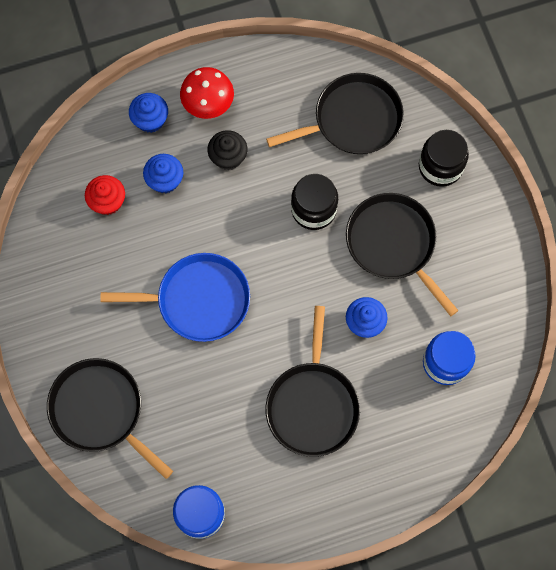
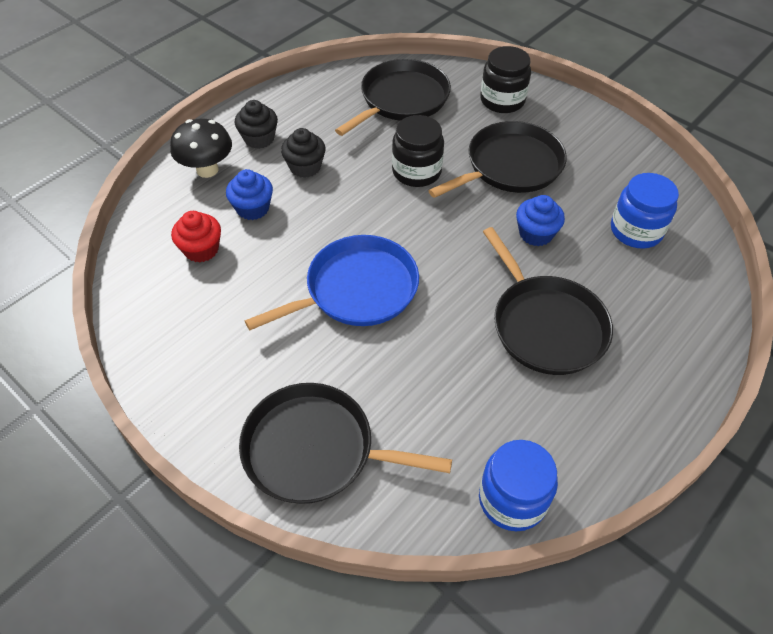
camera: 30 degrees left, 20 degrees down
blue cupcake [129,93,168,133] -> black mushroom [170,118,232,178]
red mushroom [180,67,234,119] -> black cupcake [235,100,278,149]
black pan [346,193,459,316] -> black pan turned 120 degrees clockwise [428,121,567,198]

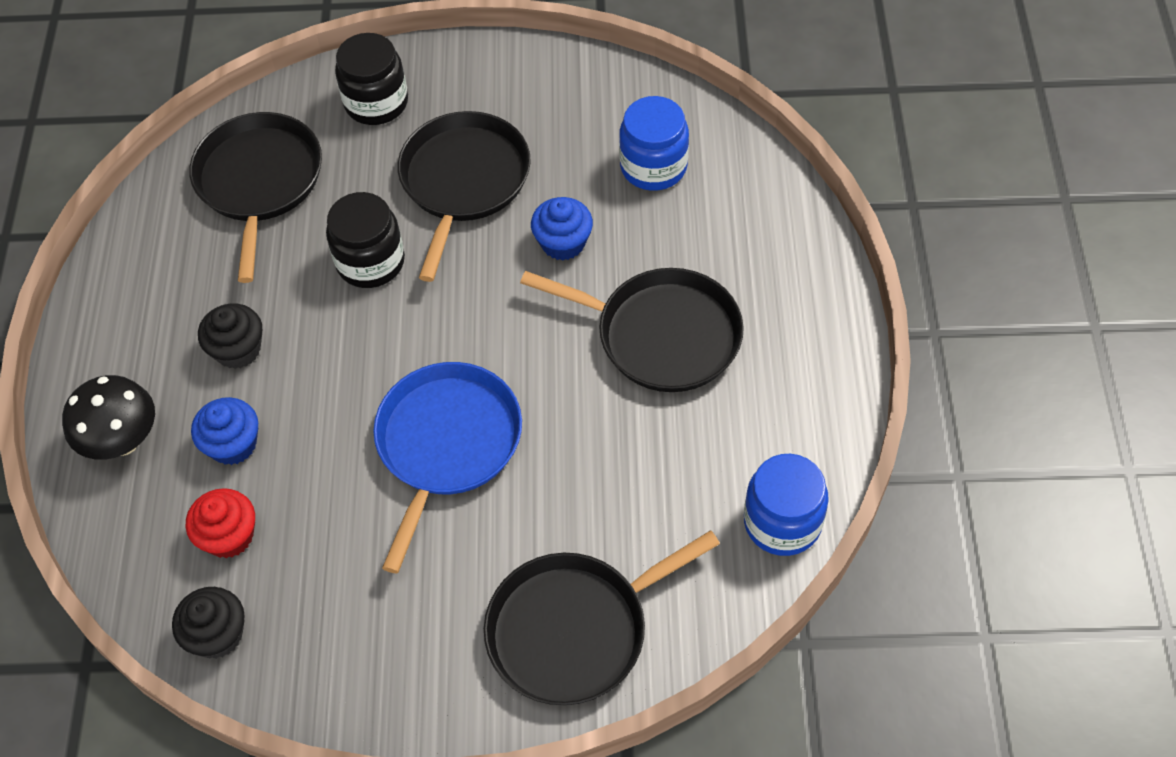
camera: 40 degrees left, 5 degrees up
black cupcake [235,100,278,149] -> black cupcake moved to [172,587,245,659]

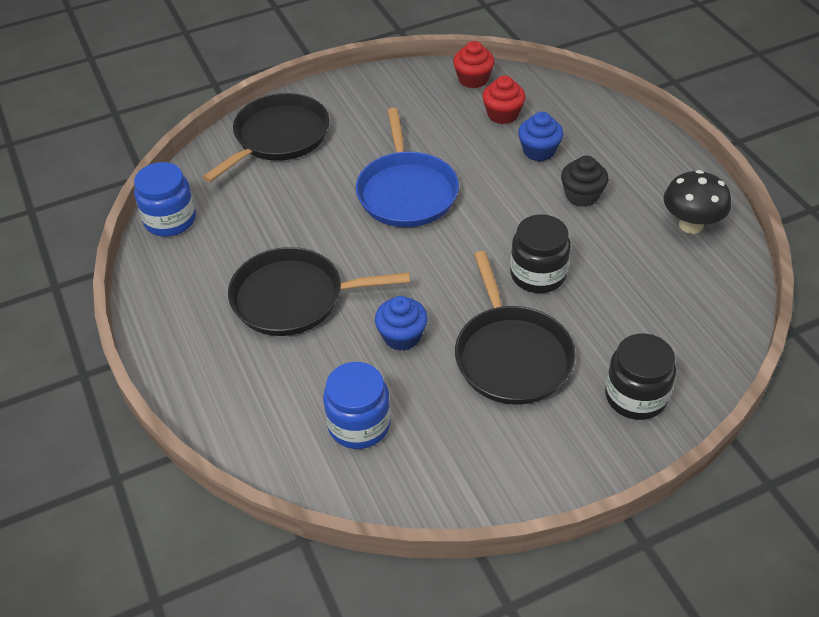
camera: 155 degrees right, 10 degrees down
black mushroom [62,375,155,460] -> black mushroom moved to [664,170,731,234]
black cupcake [172,587,245,659] -> red cupcake [453,41,495,88]
black pan [189,112,322,283] -> none

